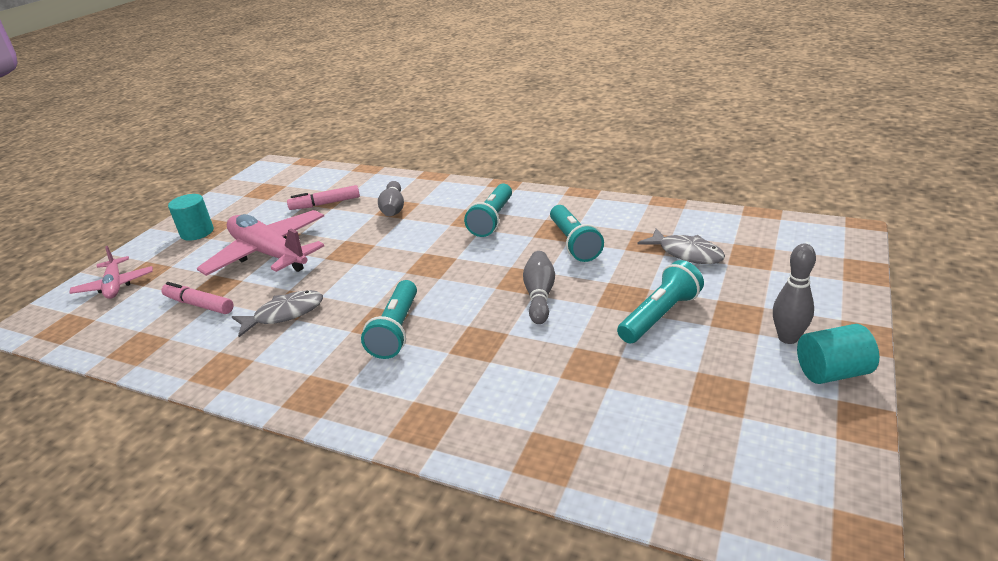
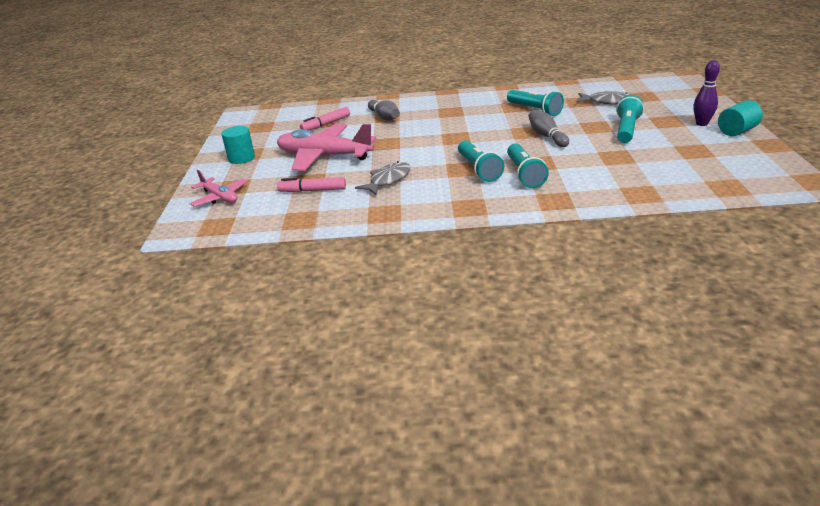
camera: 25 degrees left, 0 degrees up
turquoise flashlight [464,183,512,237] -> turquoise flashlight moved to [507,143,549,188]
grey bowling pin [773,244,816,344] -> purple bowling pin [694,60,720,126]

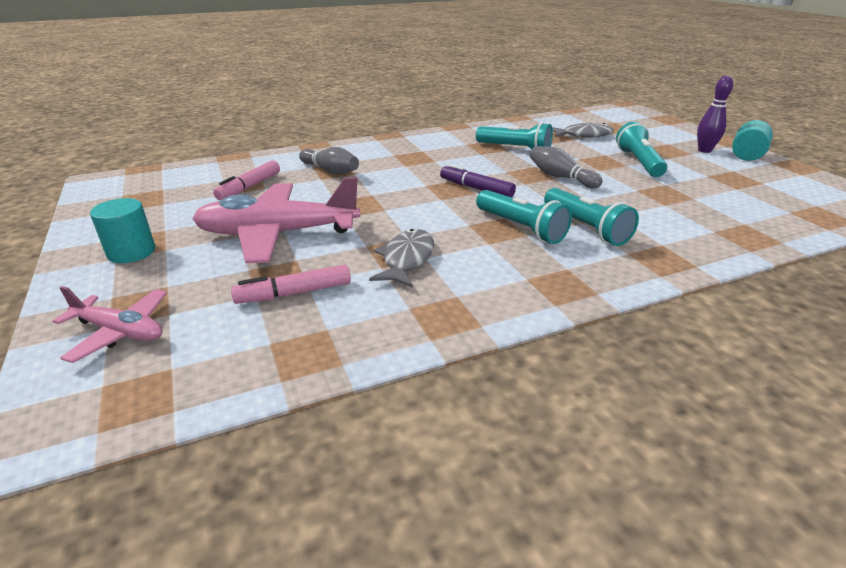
camera: 25 degrees left, 0 degrees up
none -> purple marker [440,164,516,197]

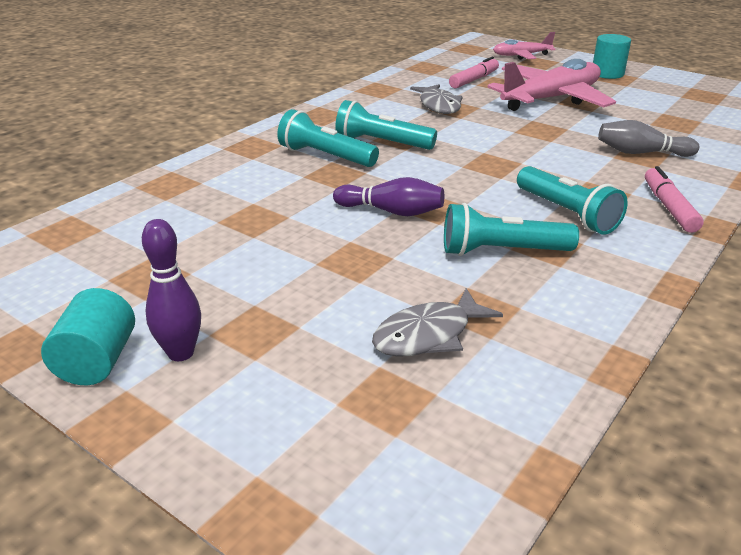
camera: 150 degrees right, 0 degrees up
pink marker [213,161,280,200] -> pink marker moved to [645,166,704,233]
purple marker [440,164,516,197] -> none
grey bowling pin [530,146,603,188] -> purple bowling pin [333,177,444,216]
turquoise flashlight [616,122,667,177] -> turquoise flashlight moved to [517,166,628,235]

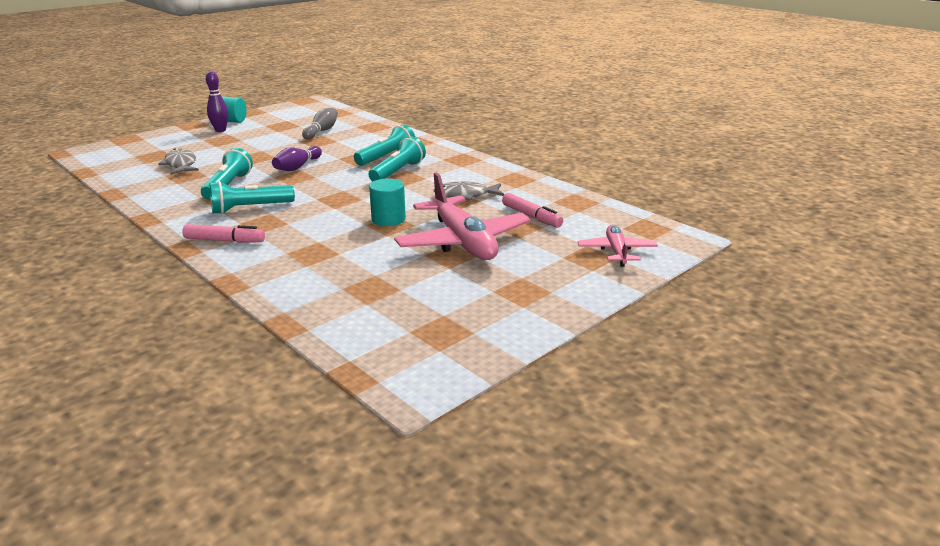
camera: 100 degrees right, 5 degrees down
turquoise cylinder [593,34,631,79] -> turquoise cylinder moved to [369,178,406,226]
grey bowling pin [598,120,699,157] -> grey bowling pin moved to [302,108,338,140]

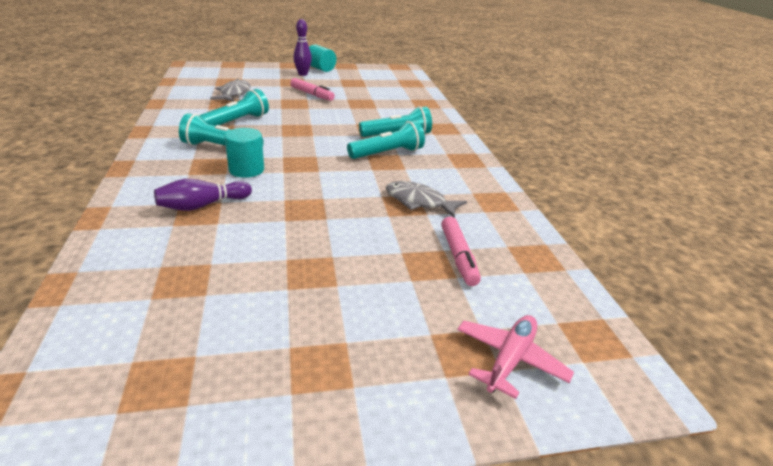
camera: 30 degrees right, 5 degrees up
pink marker [182,224,265,243] -> pink marker moved to [290,78,335,101]
purple bowling pin [272,146,322,171] -> purple bowling pin moved to [154,179,252,211]
grey bowling pin [302,108,338,140] -> none
turquoise cylinder [369,178,406,226] -> turquoise cylinder moved to [224,128,264,178]
pink plane [394,172,531,260] -> none

